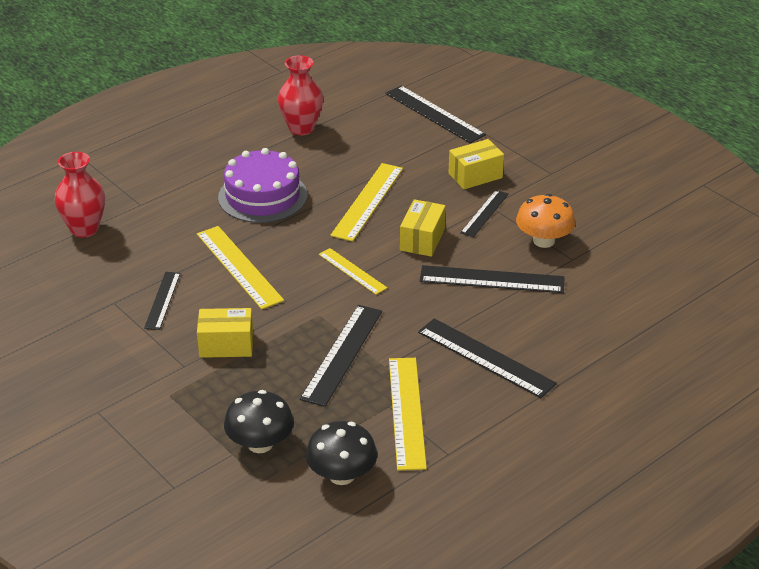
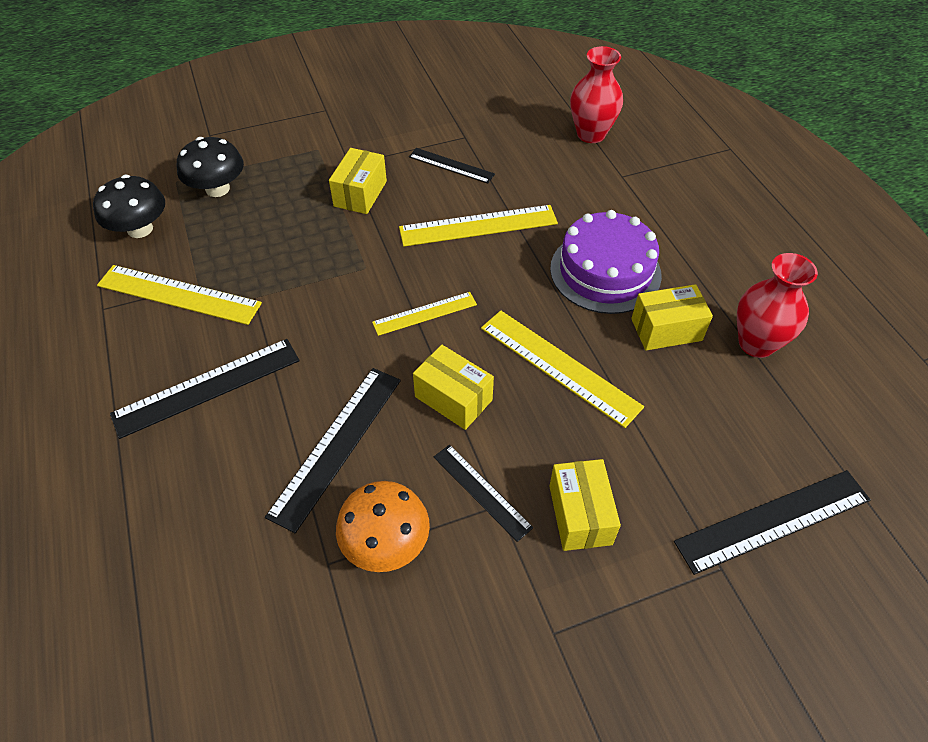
camera: 110 degrees right, 15 degrees up
black ruler [300,305,382,407] -> none
none -> yellow box [631,284,713,350]

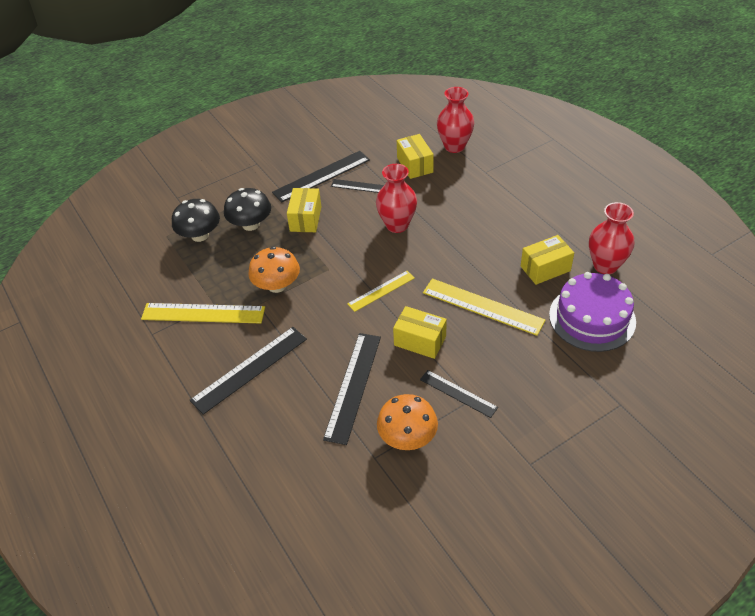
camera: 10 degrees left, 5 degrees down
black mushroom [93,175,165,238] -> black mushroom moved to [224,188,271,231]
yellow ruler [399,205,558,246] -> red vase [376,164,417,233]
yellow box [549,459,621,551] -> yellow box moved to [397,134,434,179]
purple cake [550,210,662,314] -> purple cake moved to [549,272,636,352]
black ruler [674,470,871,575] -> black ruler moved to [272,151,370,202]
none -> orange mushroom [248,246,300,293]

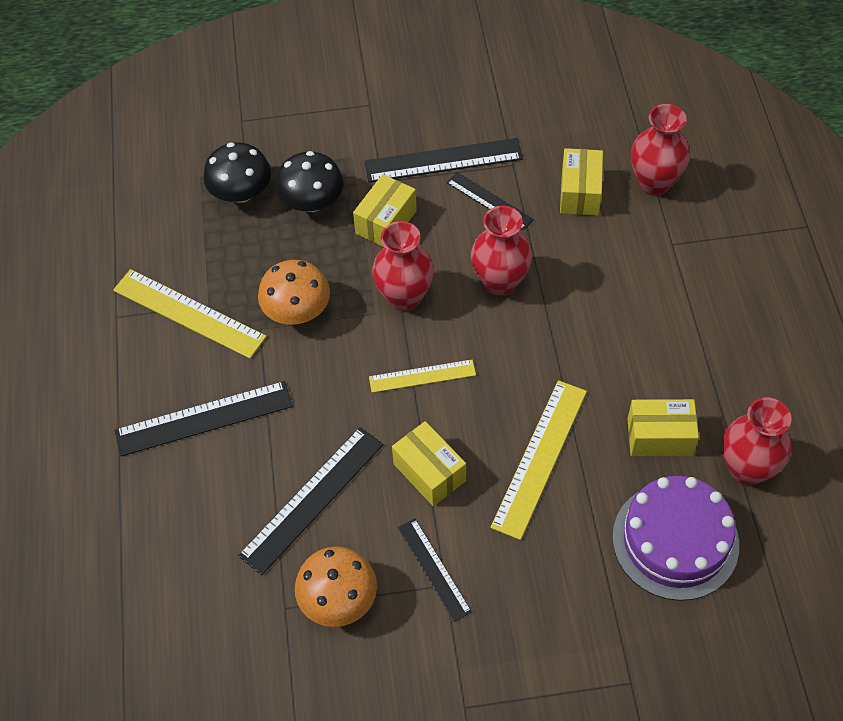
camera: 25 degrees right, 10 degrees up
yellow ruler [423,278,546,336] -> yellow ruler turned 60 degrees clockwise [490,380,587,540]
none -> red vase [372,221,434,311]

